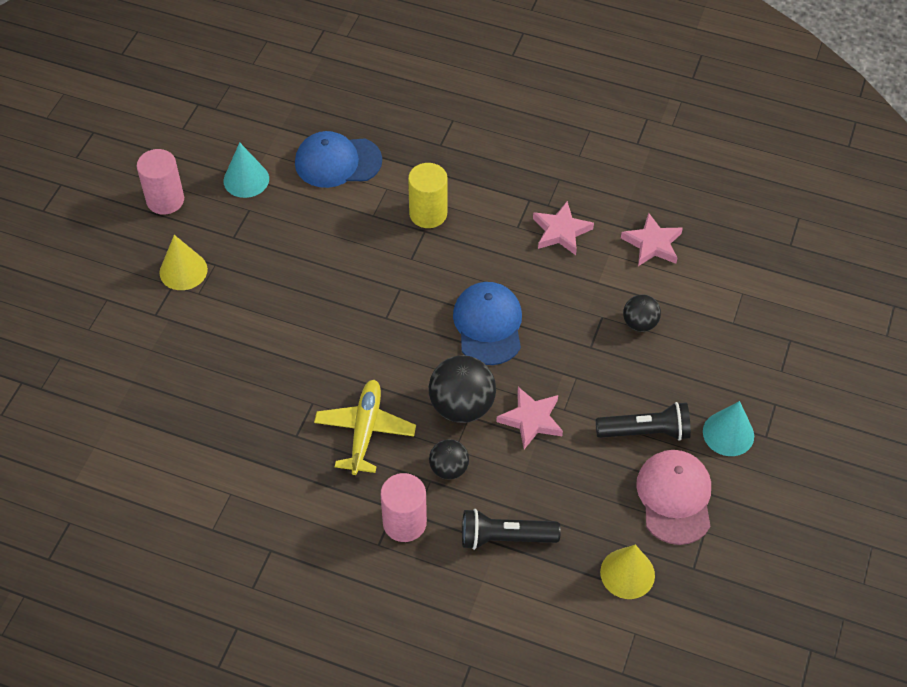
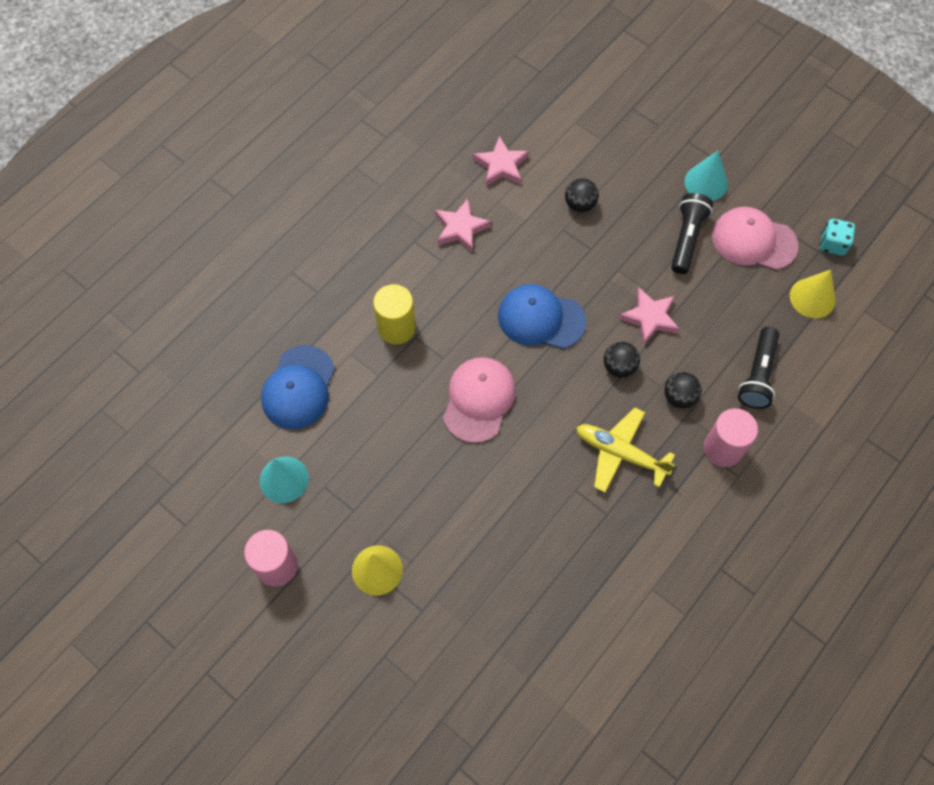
camera: 70 degrees left, 10 degrees up
black ball [429,355,496,423] -> black ball [604,341,640,378], size x0.58
none -> pink cap [443,357,516,443]
none -> turquoise dice [820,219,855,256]

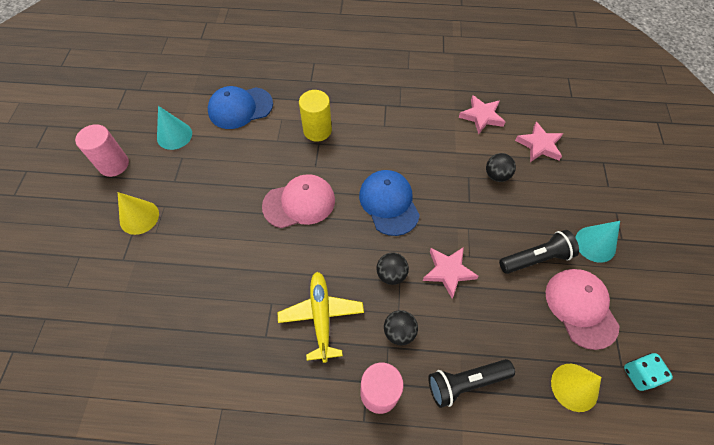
camera: 55 degrees right, 5 degrees down
pink star [435,199,491,253] -> pink star moved to [515,122,563,162]

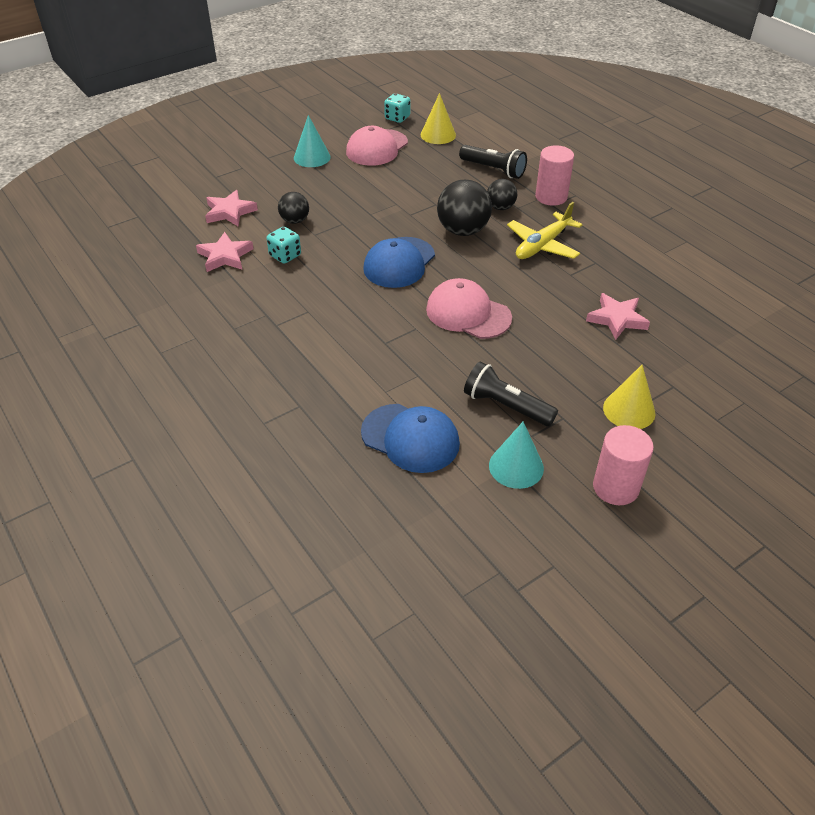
camera: 130 degrees left, 15 degrees down
yellow cylinder [299,90,332,142] -> none
black ball [376,252,409,285] -> black ball [437,180,492,236], size x1.72
pink star [423,247,478,298] -> pink star moved to [586,293,650,340]
black flashlight [499,230,579,274] -> black flashlight moved to [464,362,558,426]
none -> turquoise dice [267,227,301,264]

